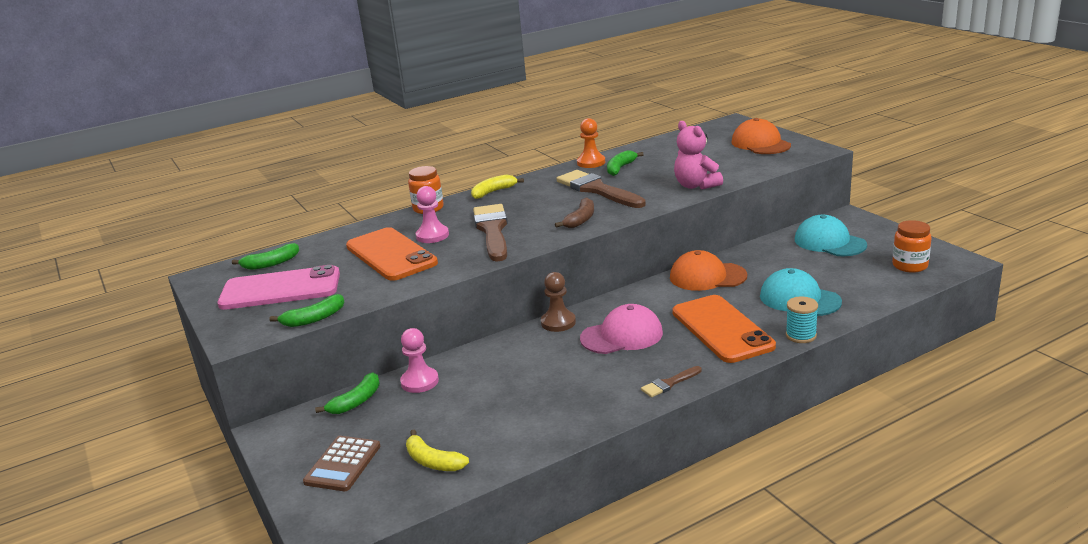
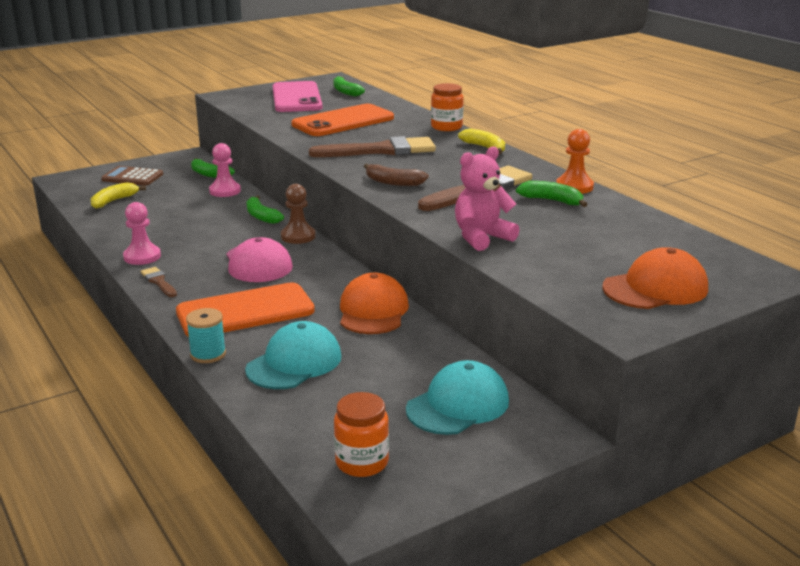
camera: 85 degrees right, 0 degrees up
green banana [269,294,345,327] -> green banana moved to [247,195,284,224]
pink pawn [415,186,449,243] -> pink pawn moved to [123,202,161,265]

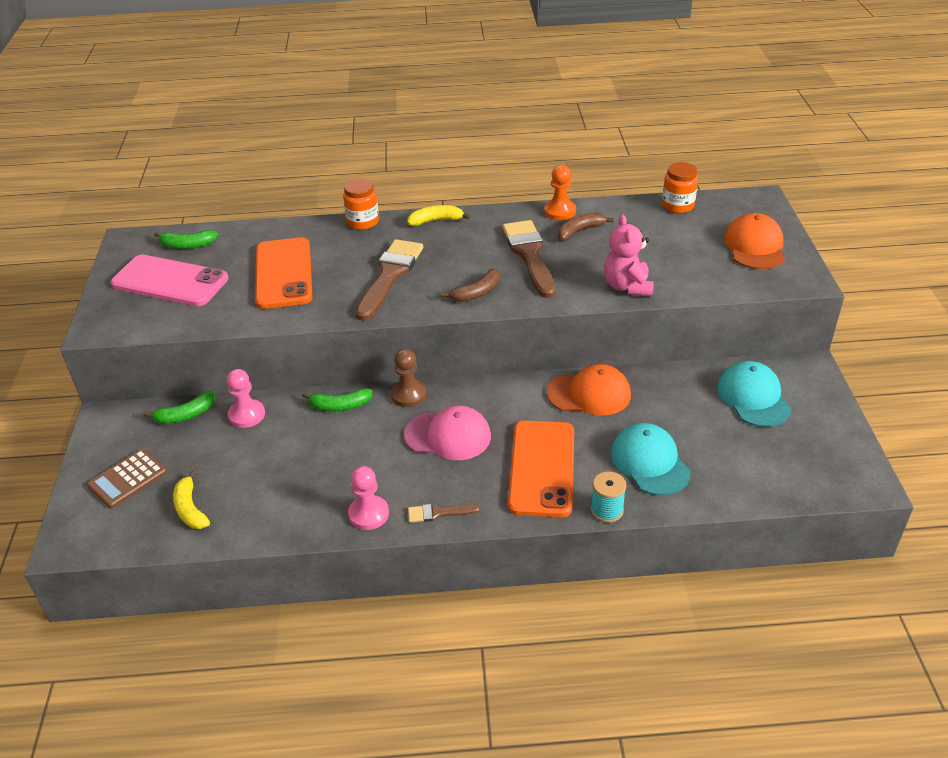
camera: 60 degrees left, 15 degrees up
orange jar [334,392,389,477] -> orange jar moved to [662,162,698,213]
orange cap [340,273,409,334] -> orange cap turned 150 degrees clockwise [547,364,631,416]
green banana [516,181,588,207] -> brown banana [558,212,614,241]

